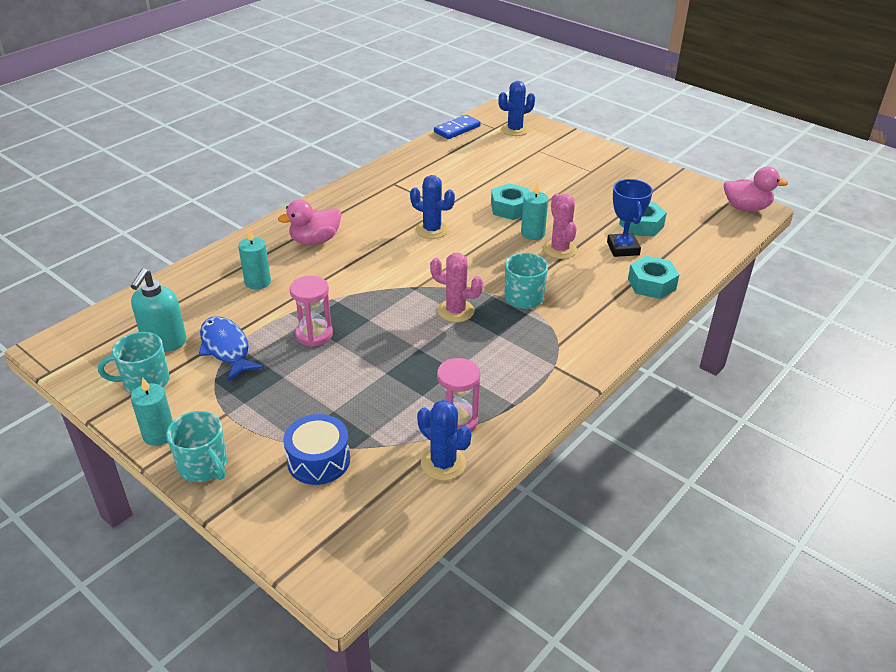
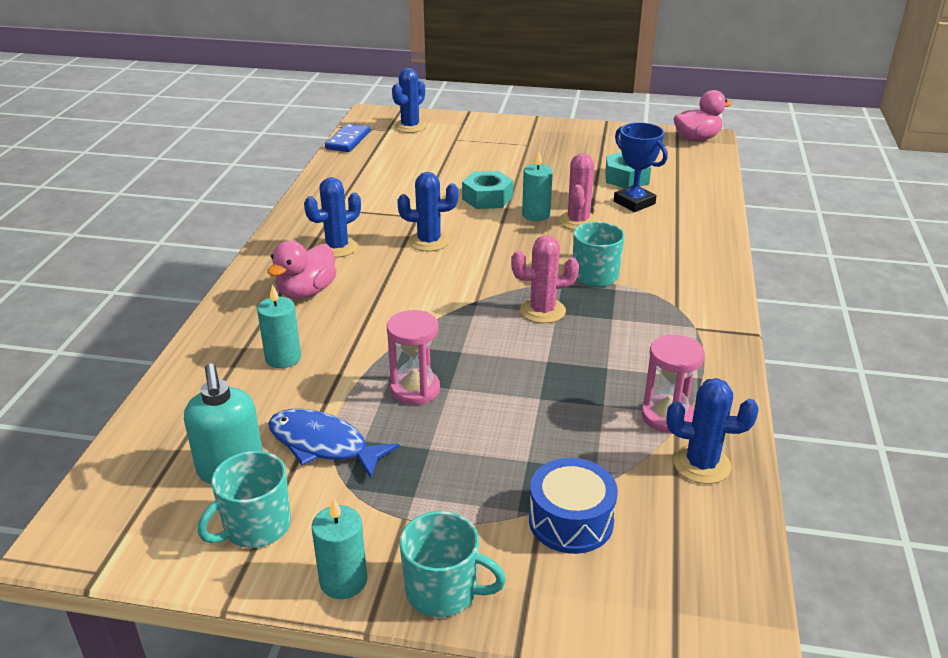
camera: 30 degrees left, 5 degrees down
pink cactus [543,193,577,259] -> pink cactus turned 60 degrees clockwise [559,153,598,230]
turquoise nut [628,256,679,299] -> none
none -> blue cactus [304,177,361,258]

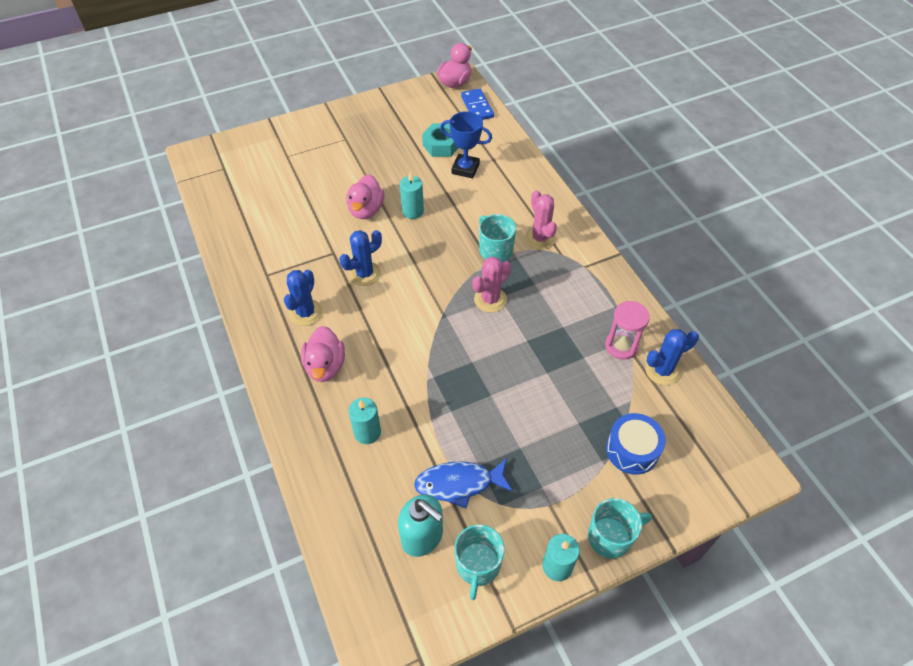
camera: 35 degrees left, 20 degrees up
blue domino [325,123,370,152] -> blue domino moved to [461,88,494,120]
pink hourglass [387,310,440,405] -> none
blue cactus [392,68,427,133] -> none
turquoise nut [462,171,513,209] -> pink duck [346,174,384,219]
pink cactus [559,153,598,230] -> pink cactus moved to [525,190,557,250]

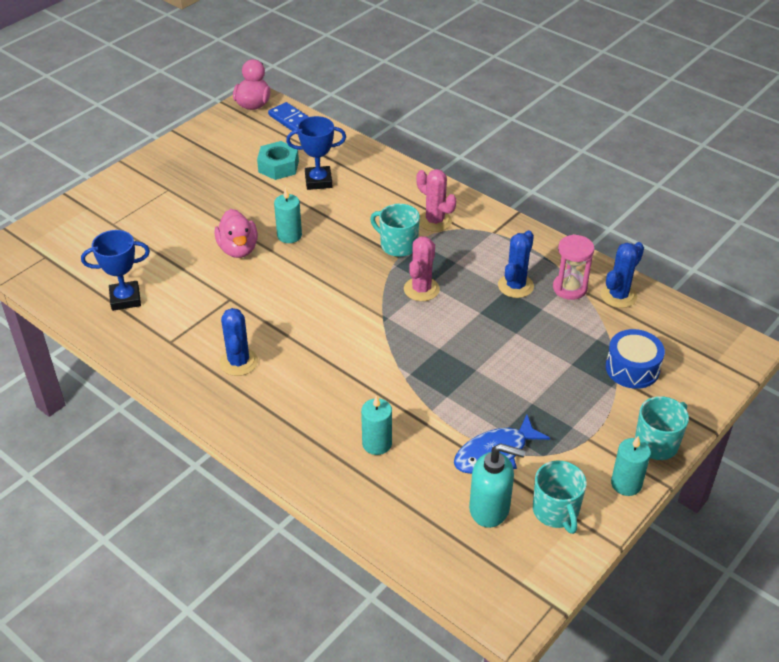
camera: 25 degrees left, 10 degrees down
pink duck [301,326,345,382] -> none
blue cactus [340,230,382,286] -> blue cactus moved to [498,230,534,298]
none -> blue trophy [81,230,150,311]

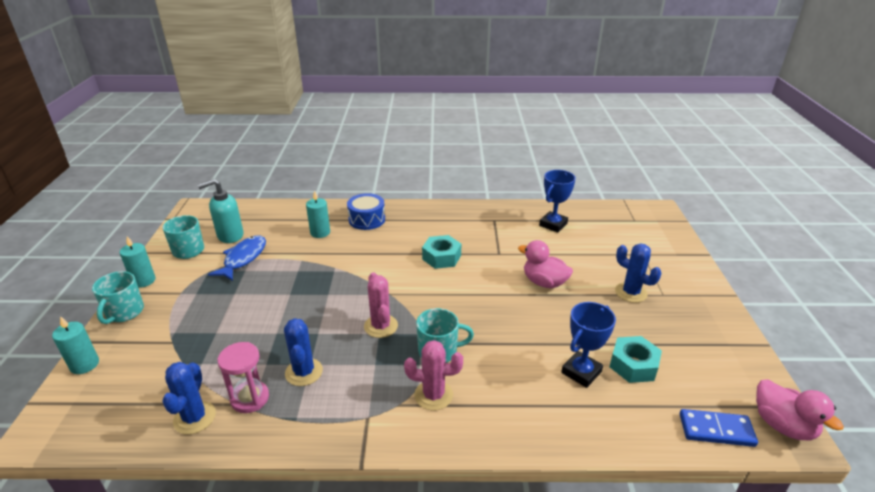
camera: 140 degrees right, 10 degrees down
blue cactus [219,308,258,376] -> blue cactus moved to [615,244,662,303]
turquoise candle [274,188,302,243] -> turquoise candle moved to [52,316,99,374]
blue drum [606,329,665,389] -> blue drum moved to [347,193,385,230]
none -> turquoise nut [422,235,461,269]

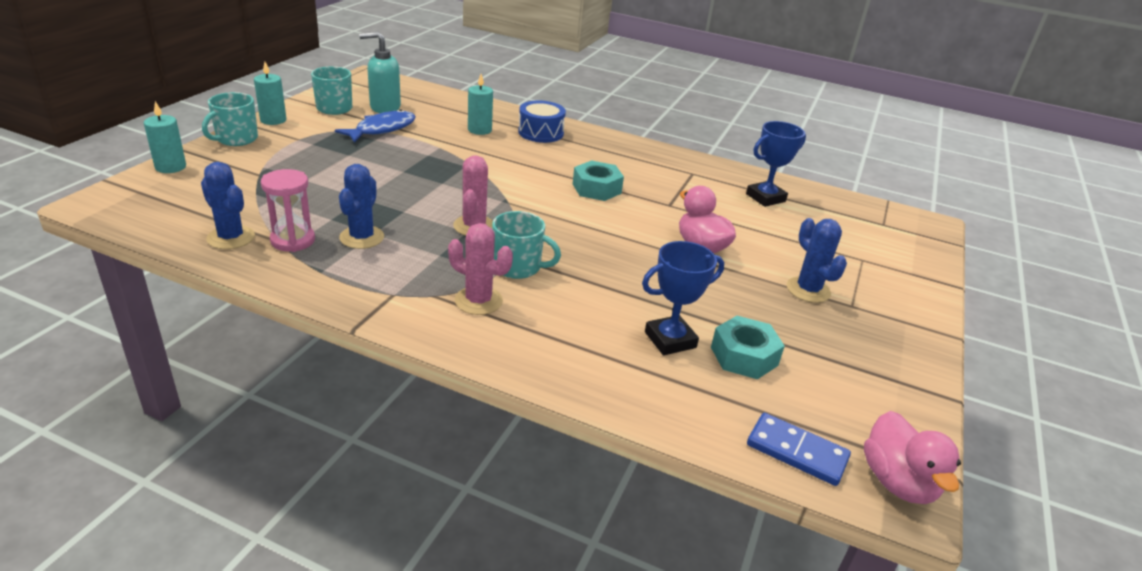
camera: 20 degrees right, 0 degrees up
blue cactus [162,362,216,434] -> blue cactus turned 75 degrees counterclockwise [201,162,255,249]

